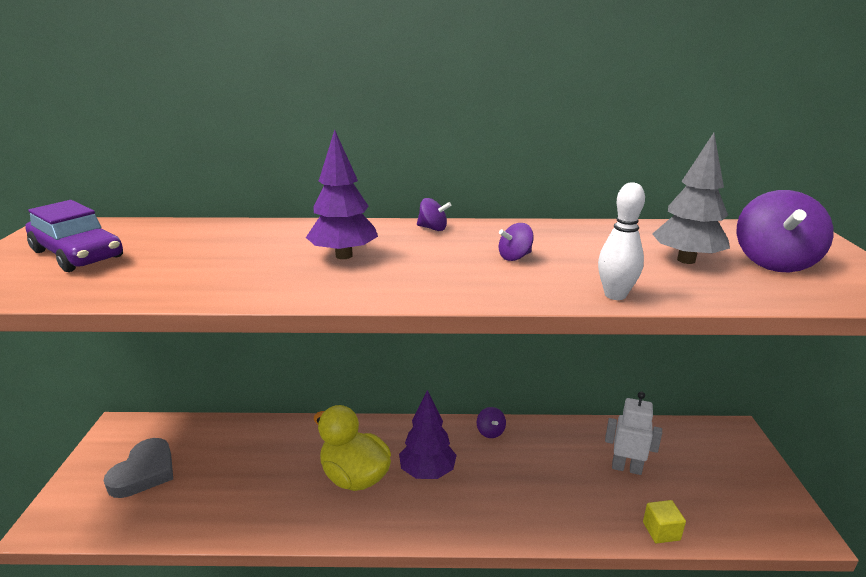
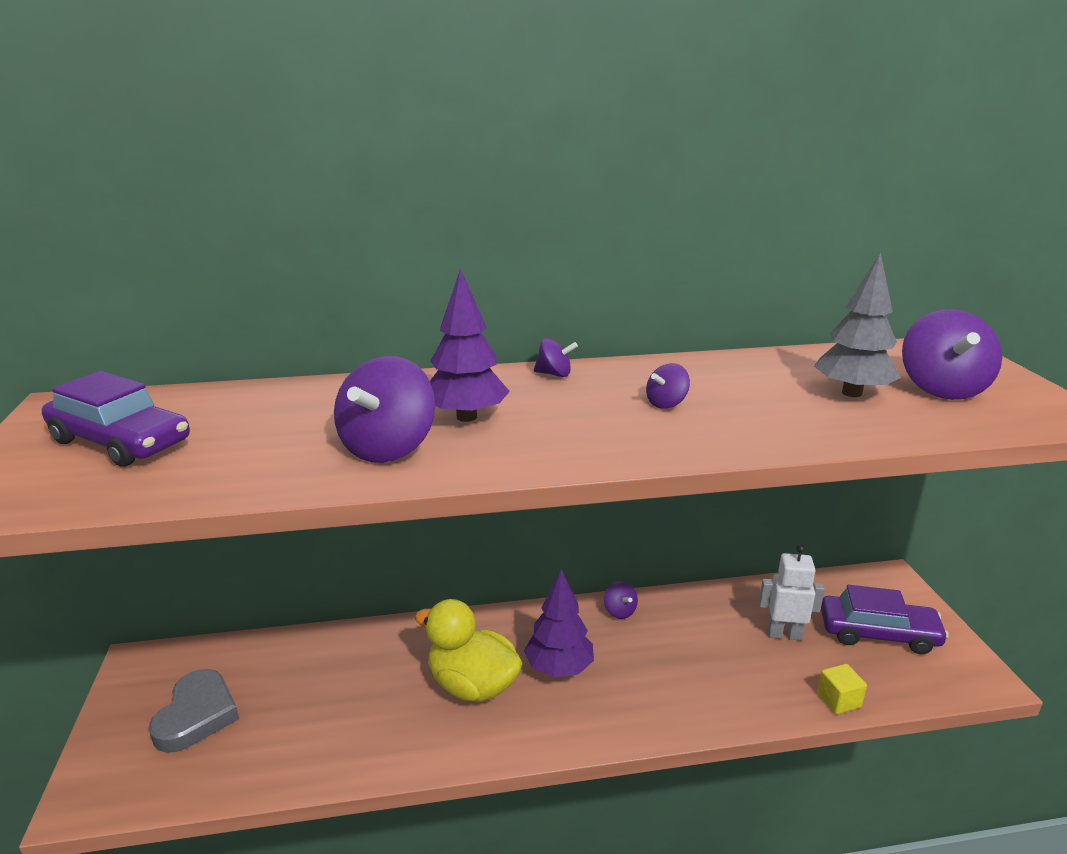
camera: 10 degrees left, 0 degrees up
white bowling pin [598,182,645,300] -> none
none -> purple spinning top [334,356,435,463]
none -> purple car [821,585,949,654]

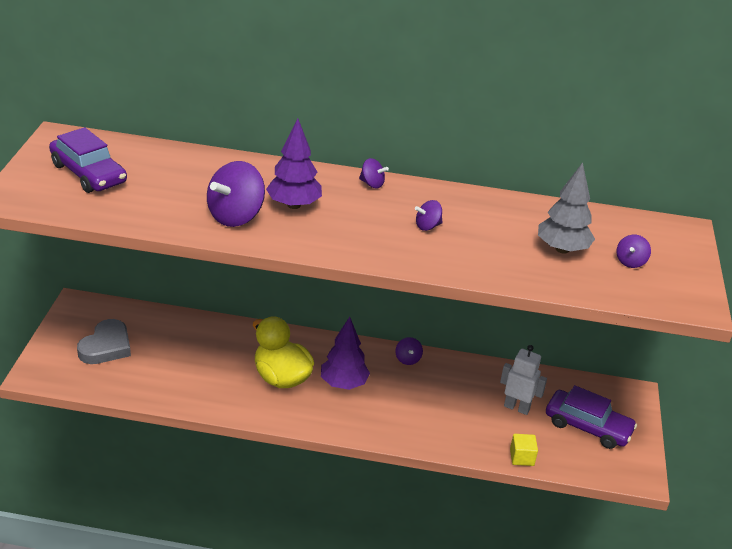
camera: 15 degrees right, 10 degrees up
purple spinning top [902,309,1002,400] -> purple spinning top [617,235,651,268], size x0.50

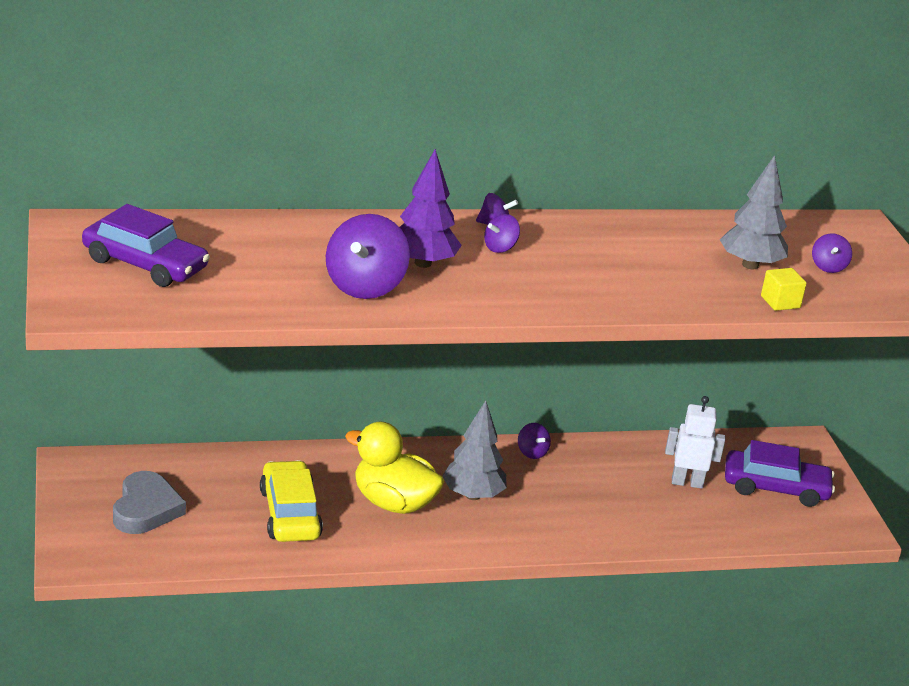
camera: 20 degrees left, 5 degrees down
purple tree [321,317,370,390] -> grey tree [442,400,507,500]
purple spinning top [415,200,443,231] -> purple spinning top moved to [484,214,520,253]
yellow cube [510,434,538,466] -> yellow cube moved to [761,268,807,311]
none -> yellow car [260,460,323,542]

